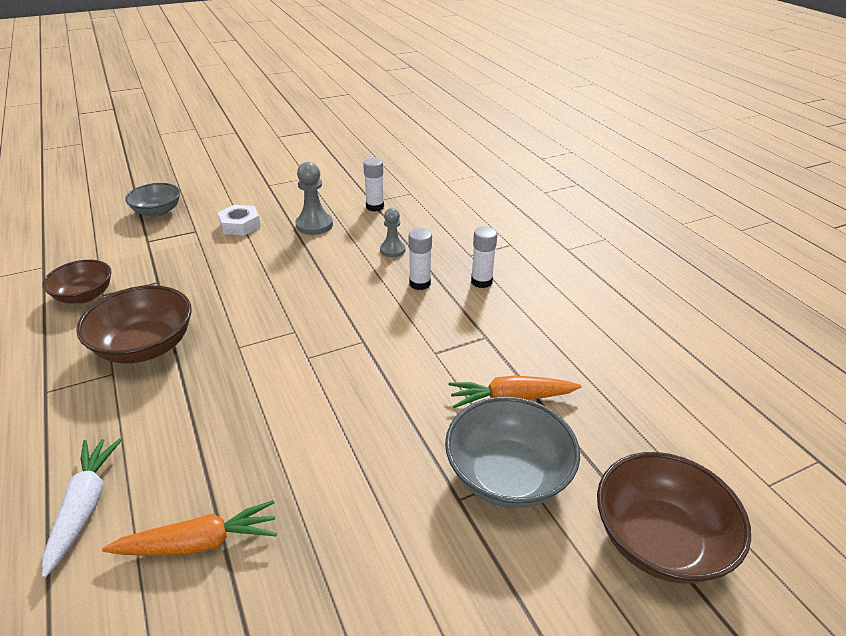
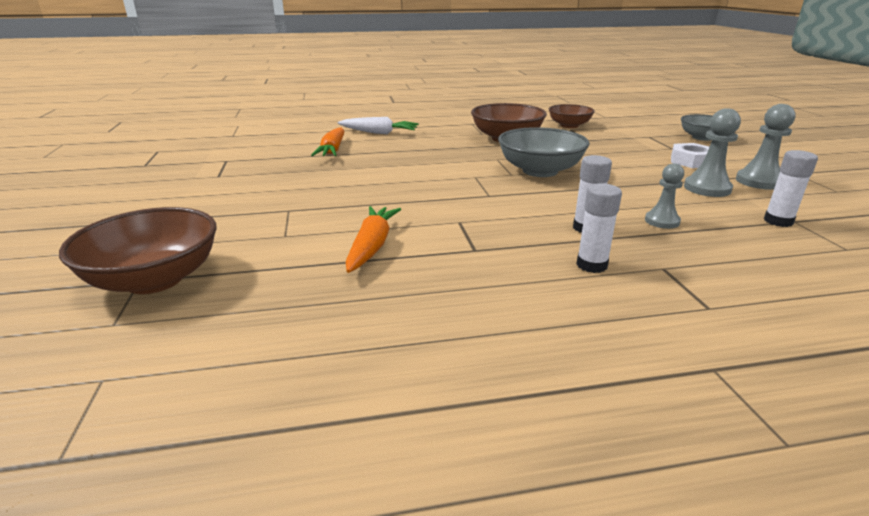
camera: 105 degrees right, 10 degrees down
grey bowl [445,396,580,508] -> grey bowl moved to [498,127,590,177]
none -> grey pawn [736,104,796,190]

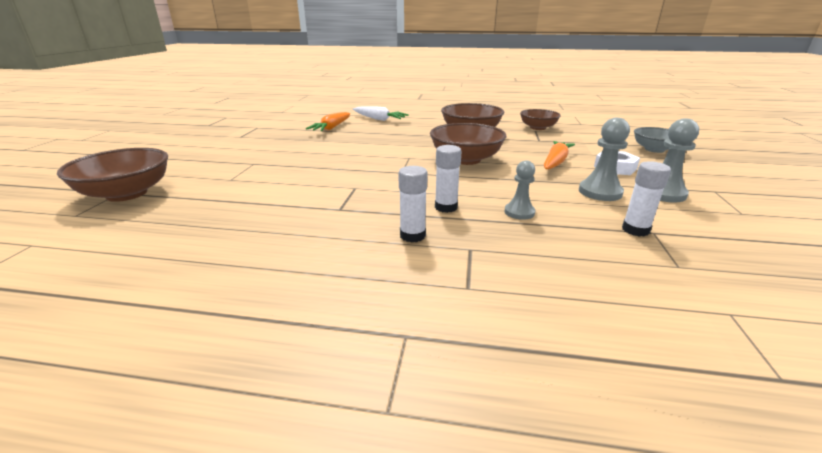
camera: 20 degrees right, 0 degrees up
orange carrot [346,206,401,273] -> orange carrot moved to [544,141,575,170]
grey bowl [498,127,590,177] -> brown bowl [430,123,507,165]

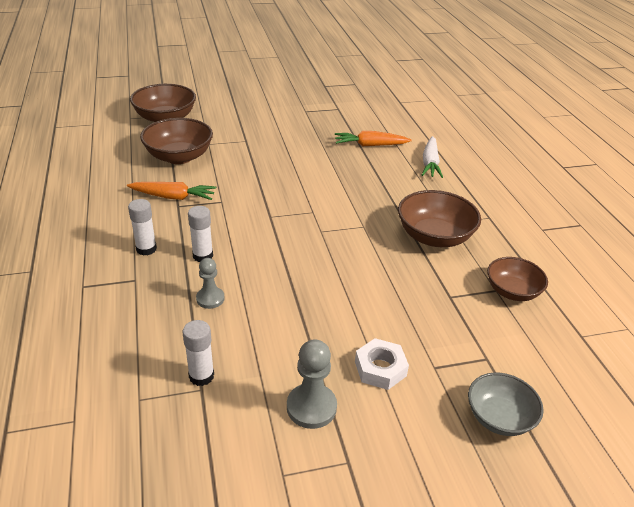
camera: 65 degrees right, 10 degrees up
brown bowl [430,123,507,165] -> brown bowl moved to [140,118,213,164]
orange carrot [544,141,575,170] -> orange carrot moved to [127,182,216,200]
grey pawn [579,118,630,201] -> none

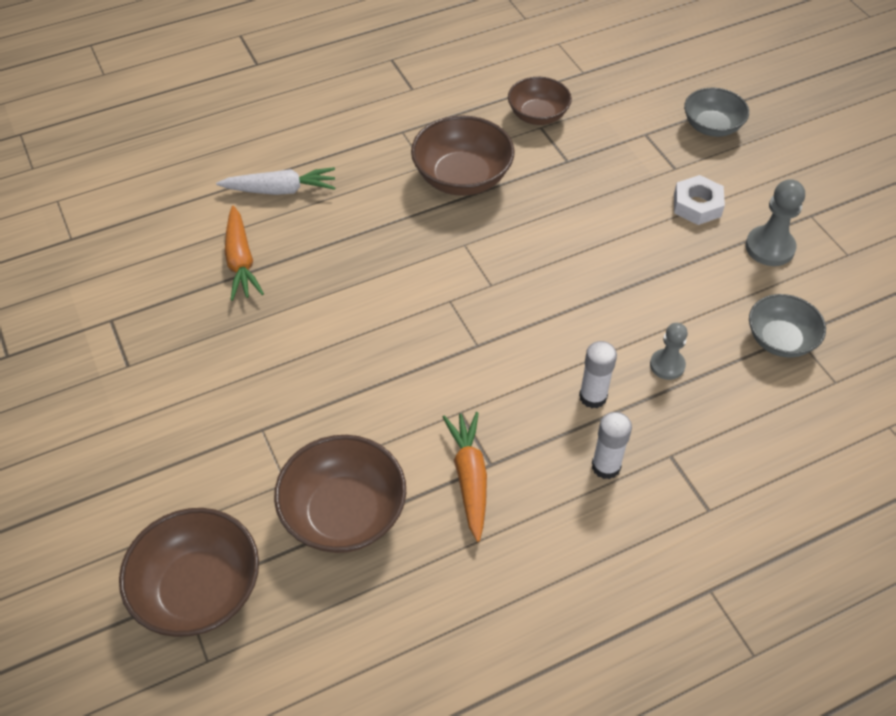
camera: 100 degrees left, 15 degrees up
white glue stick [182,320,214,386] -> grey bowl [749,294,826,358]

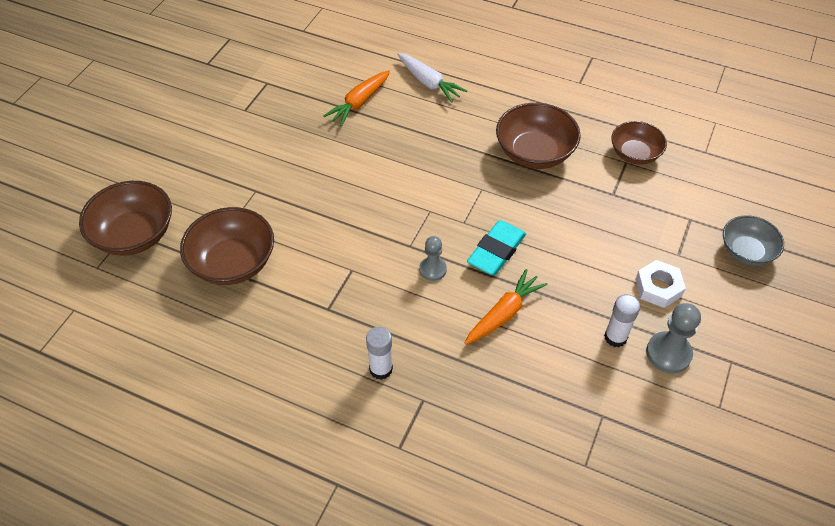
camera: 50 degrees right, 0 degrees up
orange carrot [443,412,487,542] -> orange carrot moved to [465,269,548,345]
white glue stick [579,341,617,408] -> white glue stick moved to [604,294,640,347]
grey pawn [650,323,688,380] -> grey pawn moved to [419,236,447,281]
grey bowl [749,294,826,358] -> none
none -> turquoise eraser [467,220,526,275]

